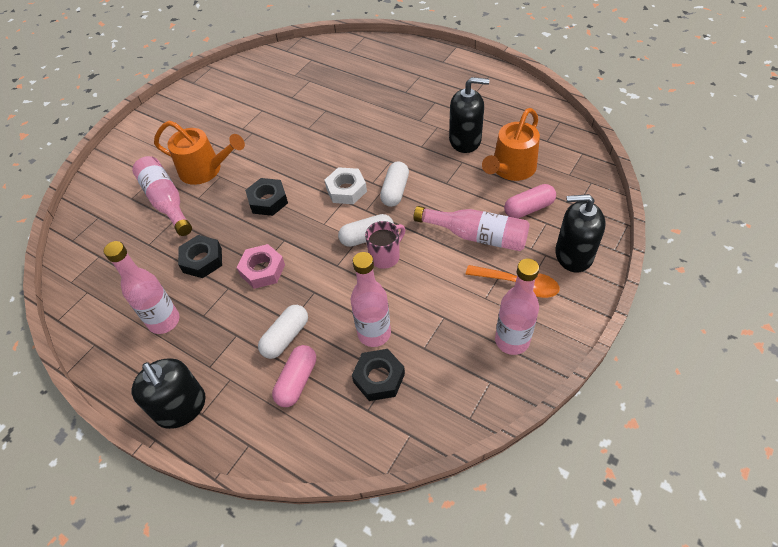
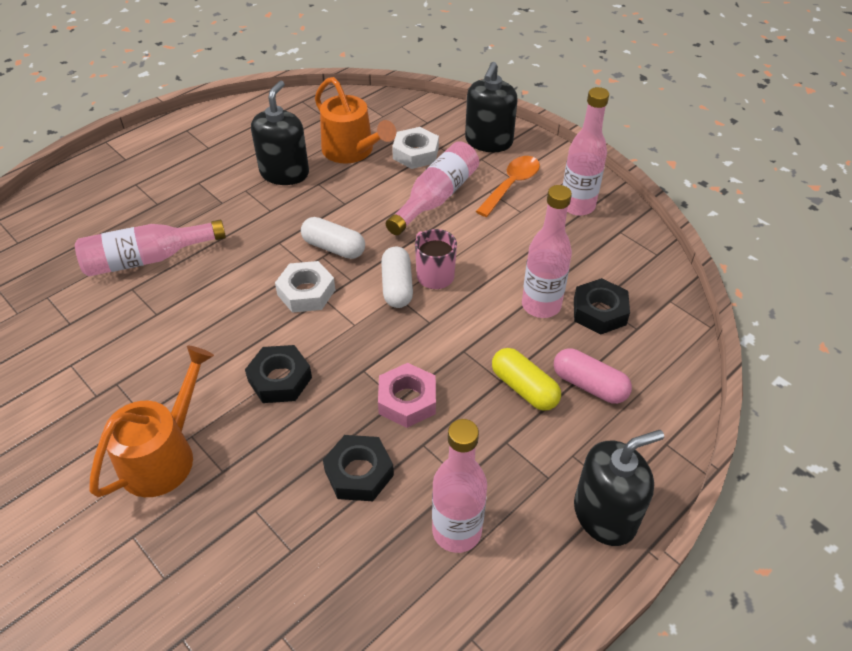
camera: 80 degrees left, 5 degrees down
pink bottle [132,156,192,236] -> pink bottle moved to [75,220,226,276]
white capsule [258,305,308,359] -> yellow capsule [492,348,561,411]
pink capsule [504,184,556,218] -> white nut [392,127,439,169]

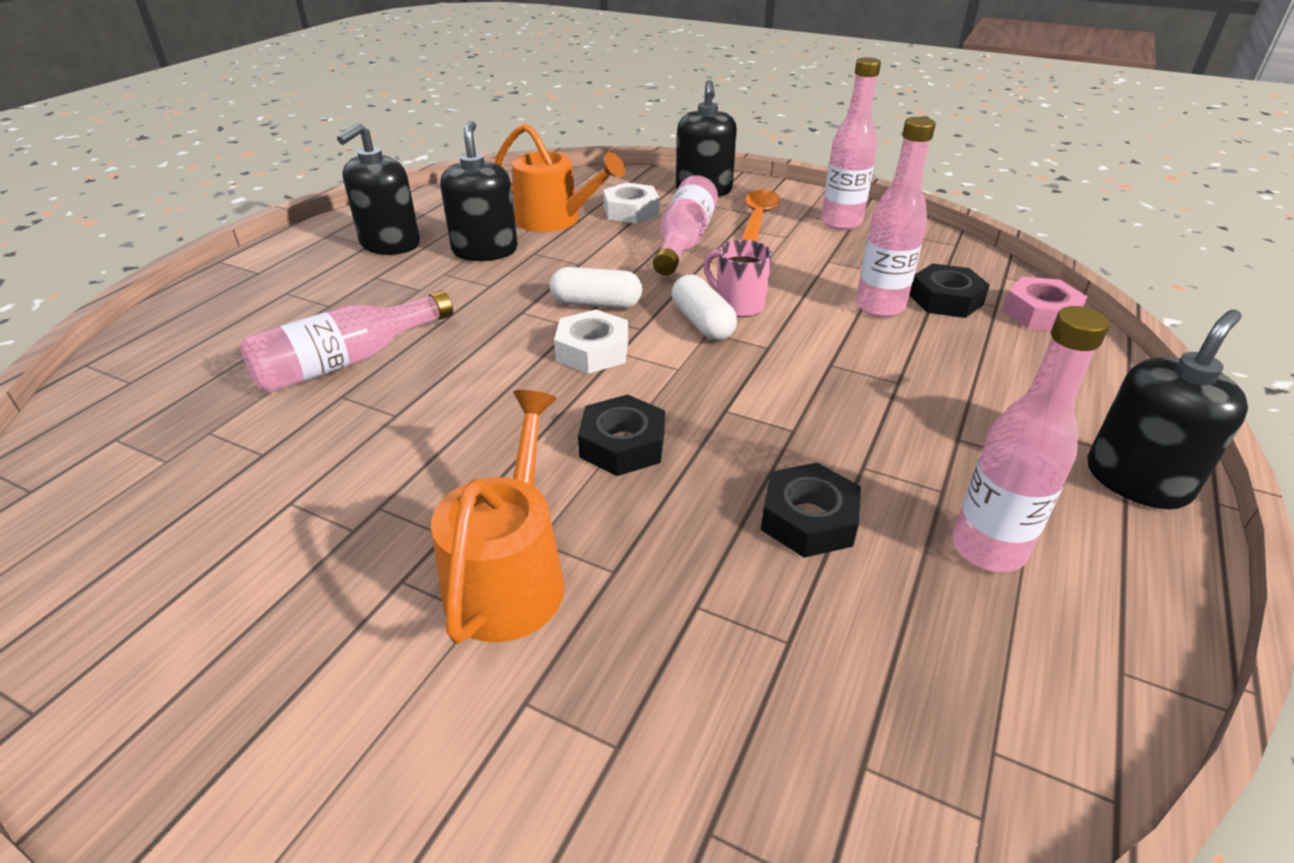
camera: 20 degrees left, 10 degrees down
pink nut [378,363,436,428] -> pink nut moved to [1002,277,1088,331]
yellow capsule [492,348,561,411] -> none
pink capsule [554,348,632,404] -> none
none -> black soap dispenser [337,123,420,255]

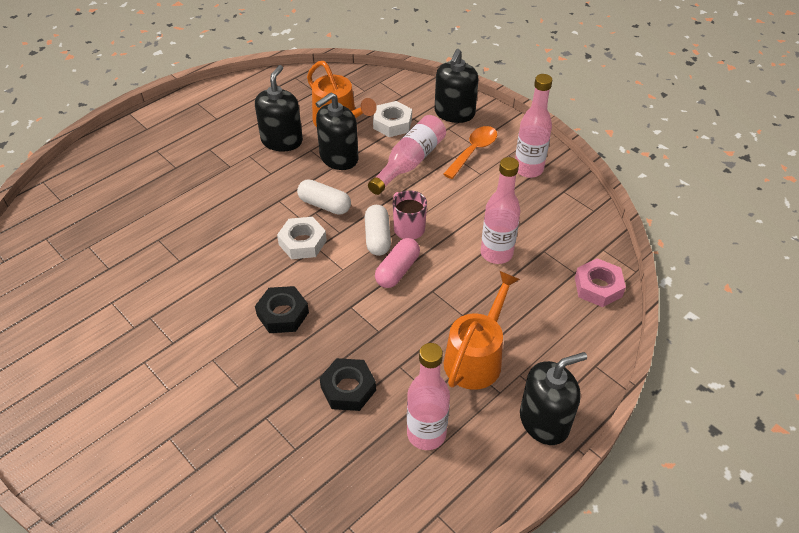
camera: 20 degrees right, 10 degrees up
pink bottle [240,290,453,393] -> none
black soap dispenser [337,123,420,255] -> black soap dispenser moved to [316,92,358,170]
orange watering can [431,390,564,644] -> orange watering can moved to [444,271,520,390]
black nut [909,263,990,318] -> none
none -> pink capsule [375,238,420,288]

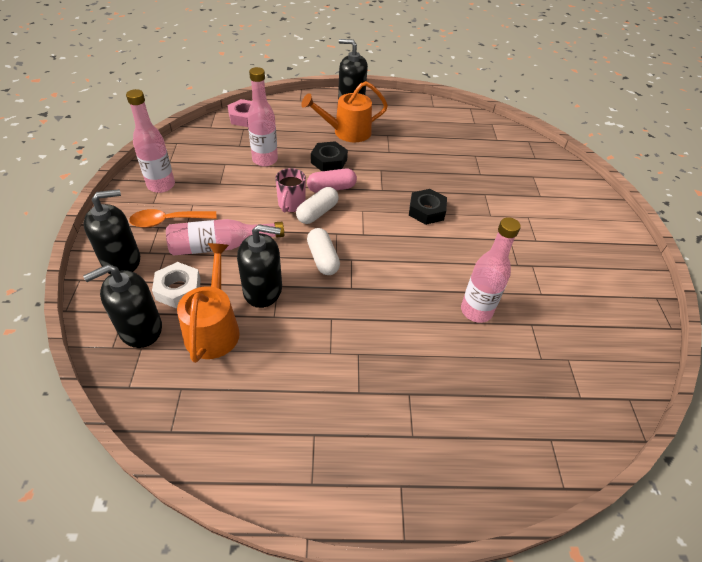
camera: 140 degrees left, 0 degrees up
black soap dispenser [255,65,303,151] -> black soap dispenser moved to [83,264,162,348]
white nut [277,217,327,259] -> none
black nut [320,358,376,411] -> black nut moved to [311,141,348,171]
pink bottle [407,343,450,450] -> pink bottle moved to [461,217,521,323]

